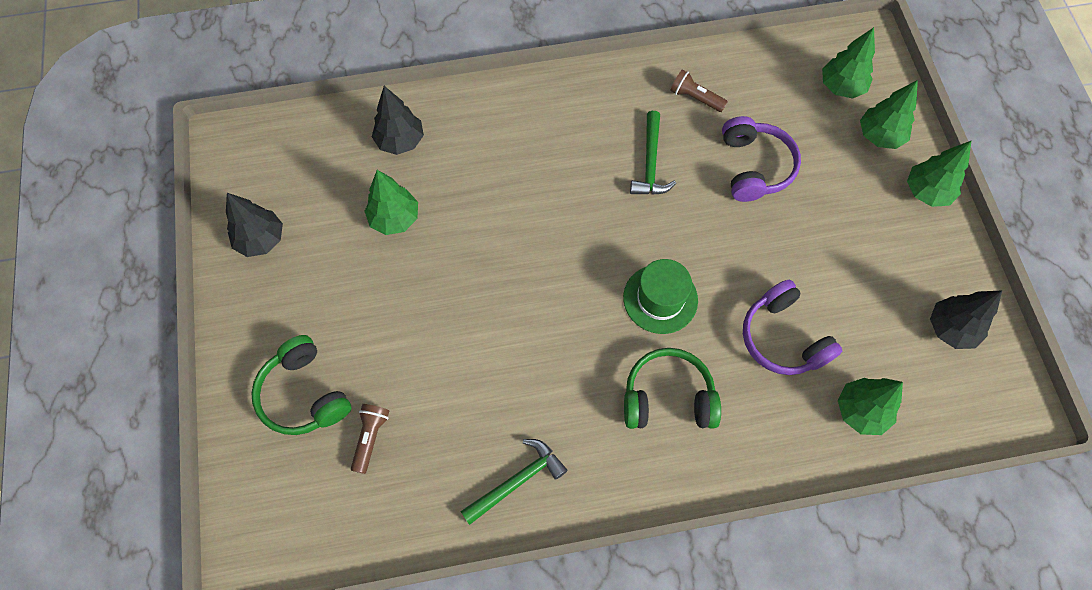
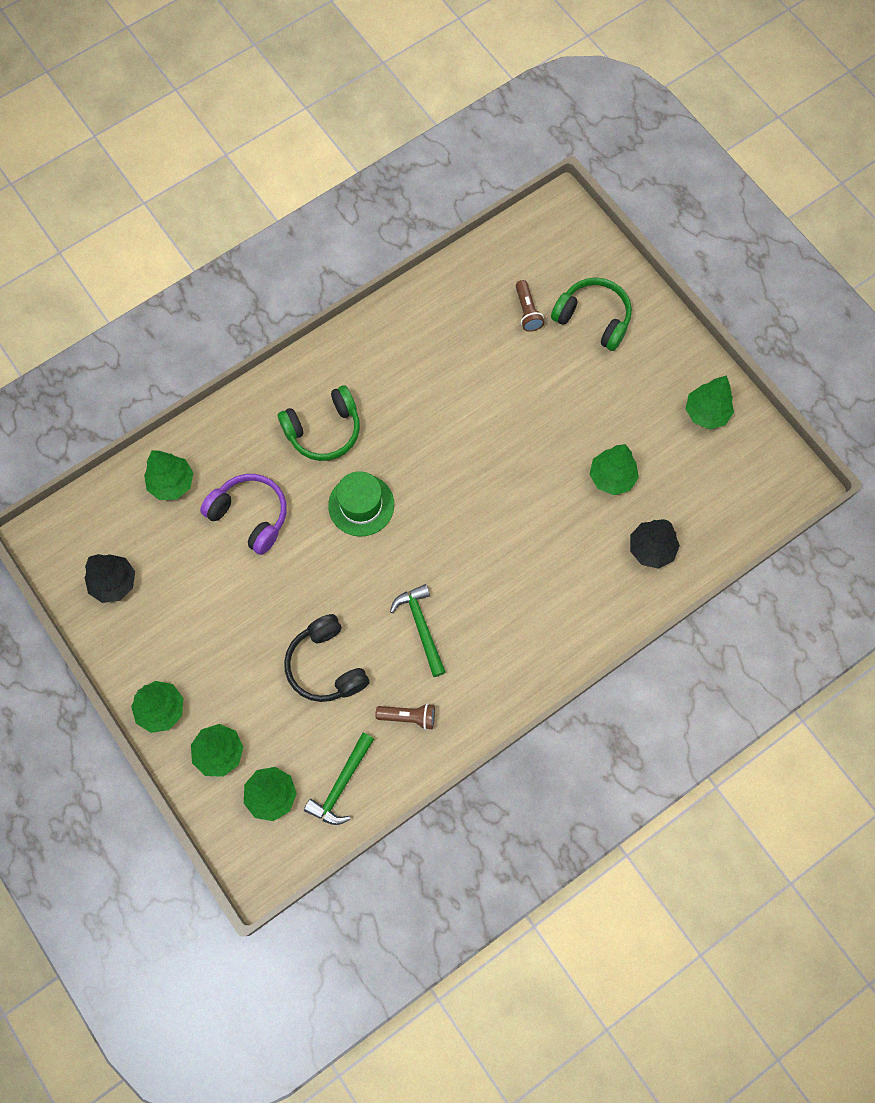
camera: 155 degrees right, 5 degrees up
black tree [226,193,283,257] -> green tree [686,376,734,429]
green hammer [460,439,568,525] -> green hammer moved to [304,732,374,825]
purple headphones [722,116,801,202] -> black headphones [284,614,370,702]

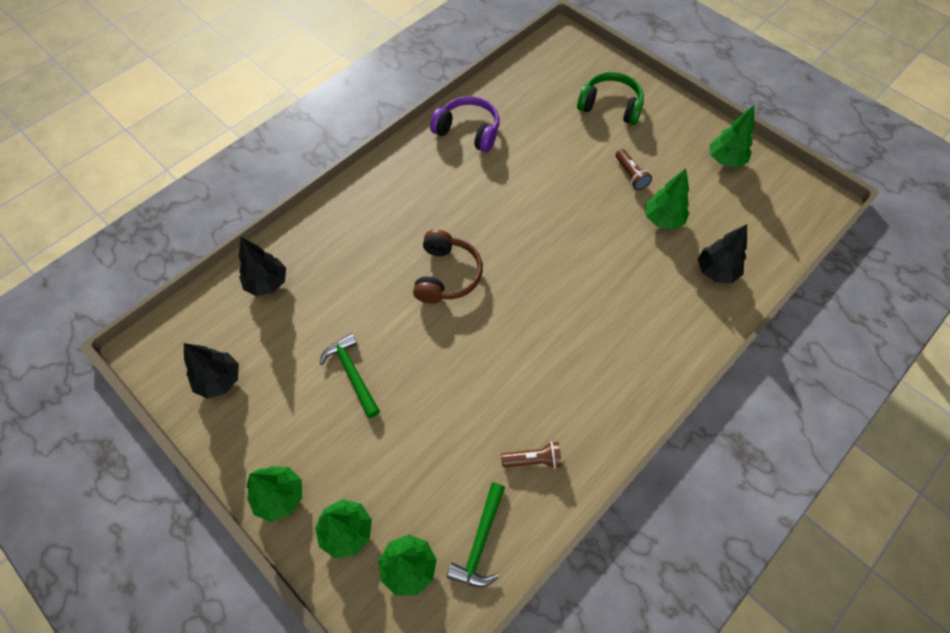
camera: 10 degrees left, 10 degrees down
green tree [144,450,194,500] -> black tree [239,237,286,296]
purple headphones [200,474,287,555] -> purple headphones moved to [430,96,499,152]
green headphones [278,385,360,461] -> none
black headphones [284,614,370,702] -> none
green hat [328,471,394,536] -> brown headphones [413,229,483,303]
green hammer [390,584,446,677] -> green hammer moved to [319,333,380,418]
brown flashlight [516,280,544,332] -> brown flashlight moved to [616,149,652,190]

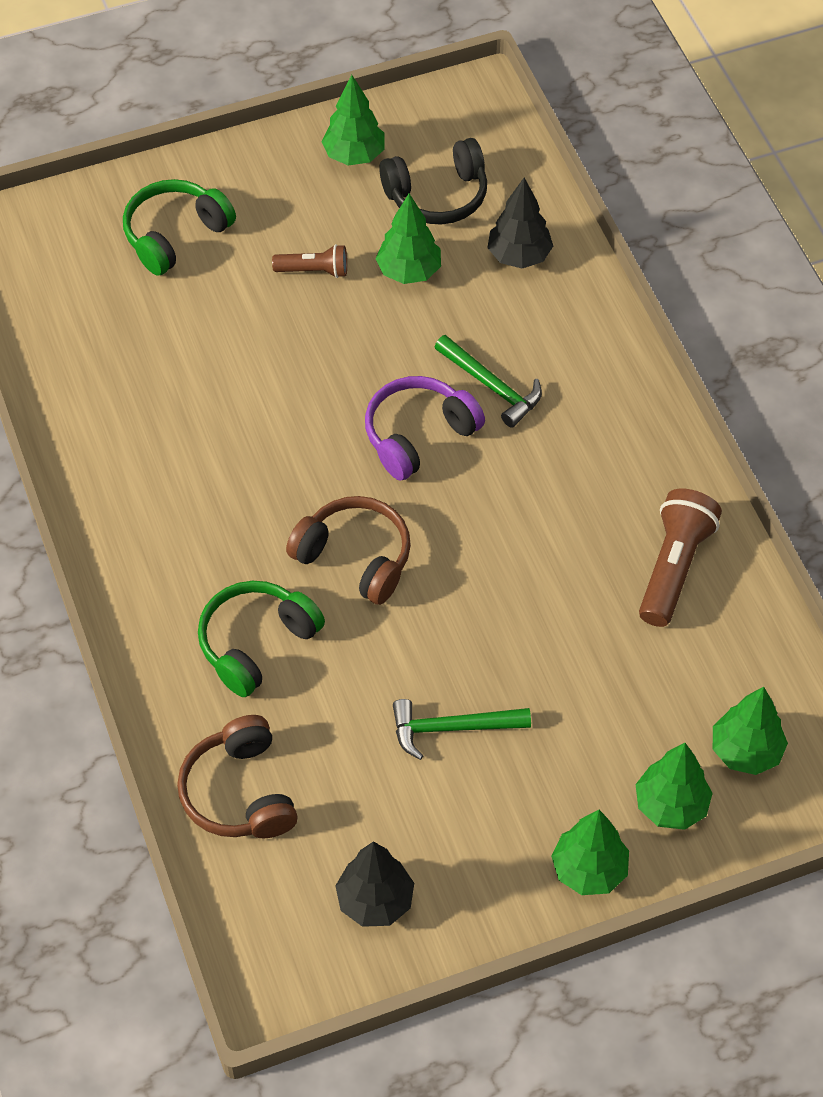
camera: 65 degrees left, 5 degrees down
black tree [239,237,286,296] -> brown headphones [177,715,298,838]
purple headphones [430,96,499,152] -> purple headphones moved to [365,376,485,481]
green hammer [447,482,505,587] -> green hammer moved to [435,335,542,428]
brown flashlight [501,441,562,469] -> brown flashlight [639,489,722,627], size x1.71
none -> green headphones [198,581,325,697]
none -> black headphones [379,138,487,225]

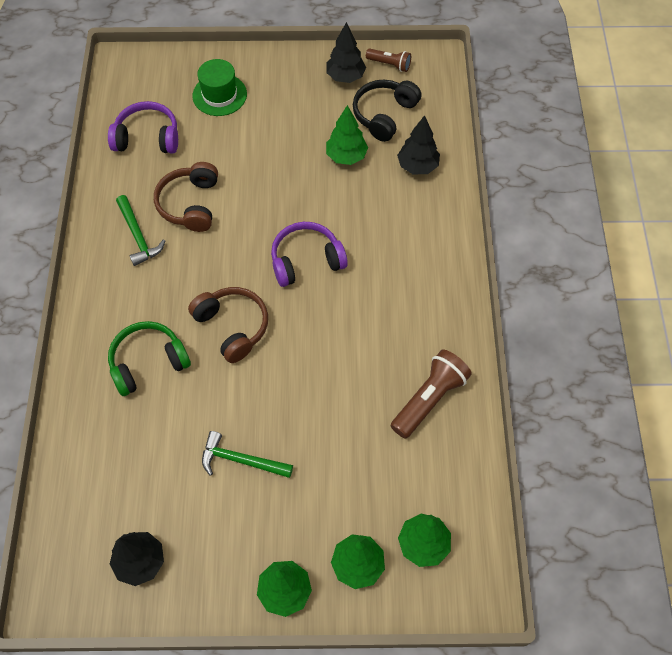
camera: 20 degrees right, 5 degrees up
green headphones [123,179,236,276] -> green hat [192,59,247,116]
brown headphones [177,715,298,838] -> brown headphones moved to [154,162,218,232]
brown flashlight [272,244,347,278] -> brown flashlight moved to [366,48,411,72]
green tree [321,75,385,165] -> black tree [326,22,366,83]
black headphones [379,138,487,225] -> black headphones turned 120 degrees clockwise [353,80,422,142]
green hammer [435,335,542,428] -> green hammer moved to [116,195,165,266]
none -> purple headphones [108,101,178,153]

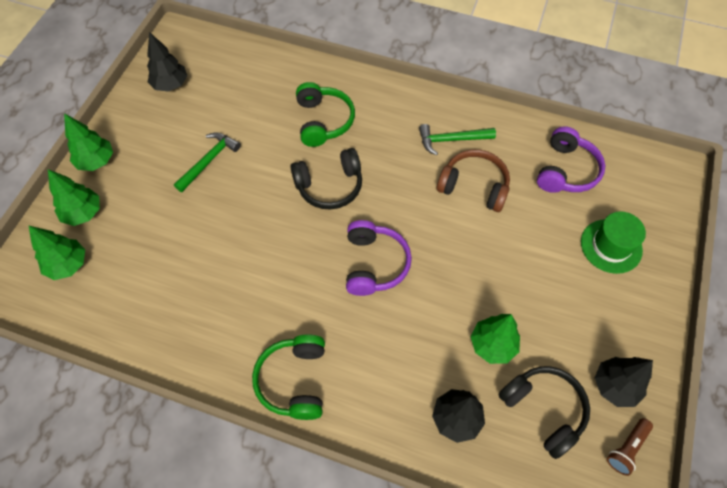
camera: 110 degrees right, 0 degrees up
brown headphones [188,287,268,363] -> black headphones [290,148,362,210]
brown flashlight [391,350,472,439] -> none
none -> green headphones [252,334,325,420]

